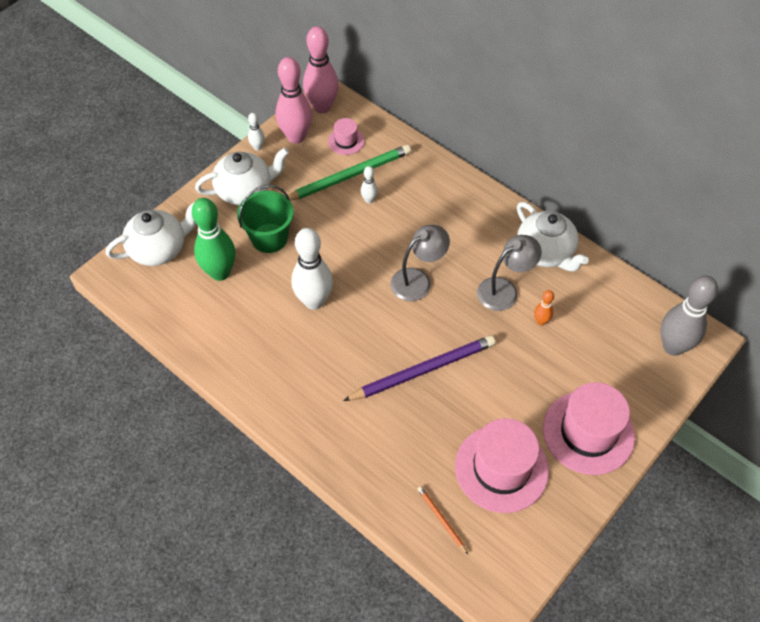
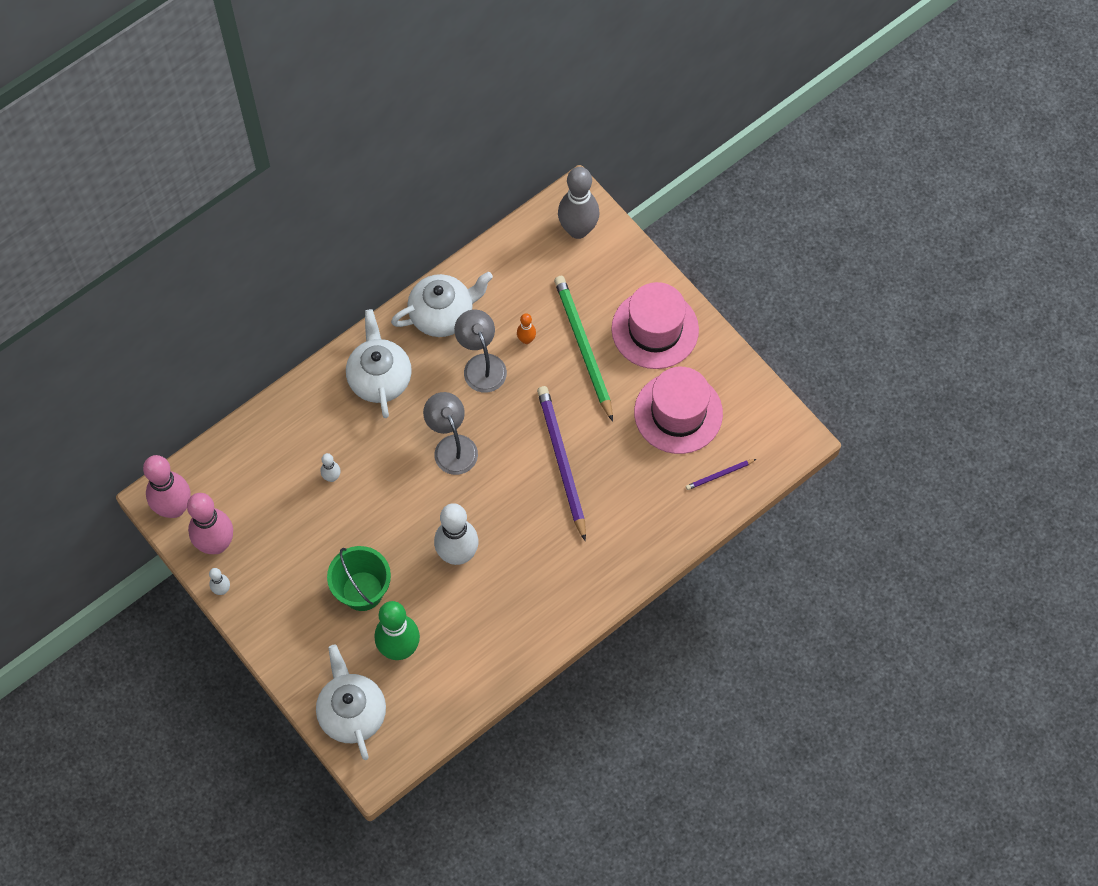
camera: 80 degrees left, 10 degrees up
white teapot [195,148,289,205] -> white teapot moved to [346,309,412,418]
green pencil [288,145,411,201] -> green pencil moved to [554,276,613,422]
pink hat [328,118,364,155] -> none
orange pencil [417,486,468,554] -> purple pencil [686,459,756,490]

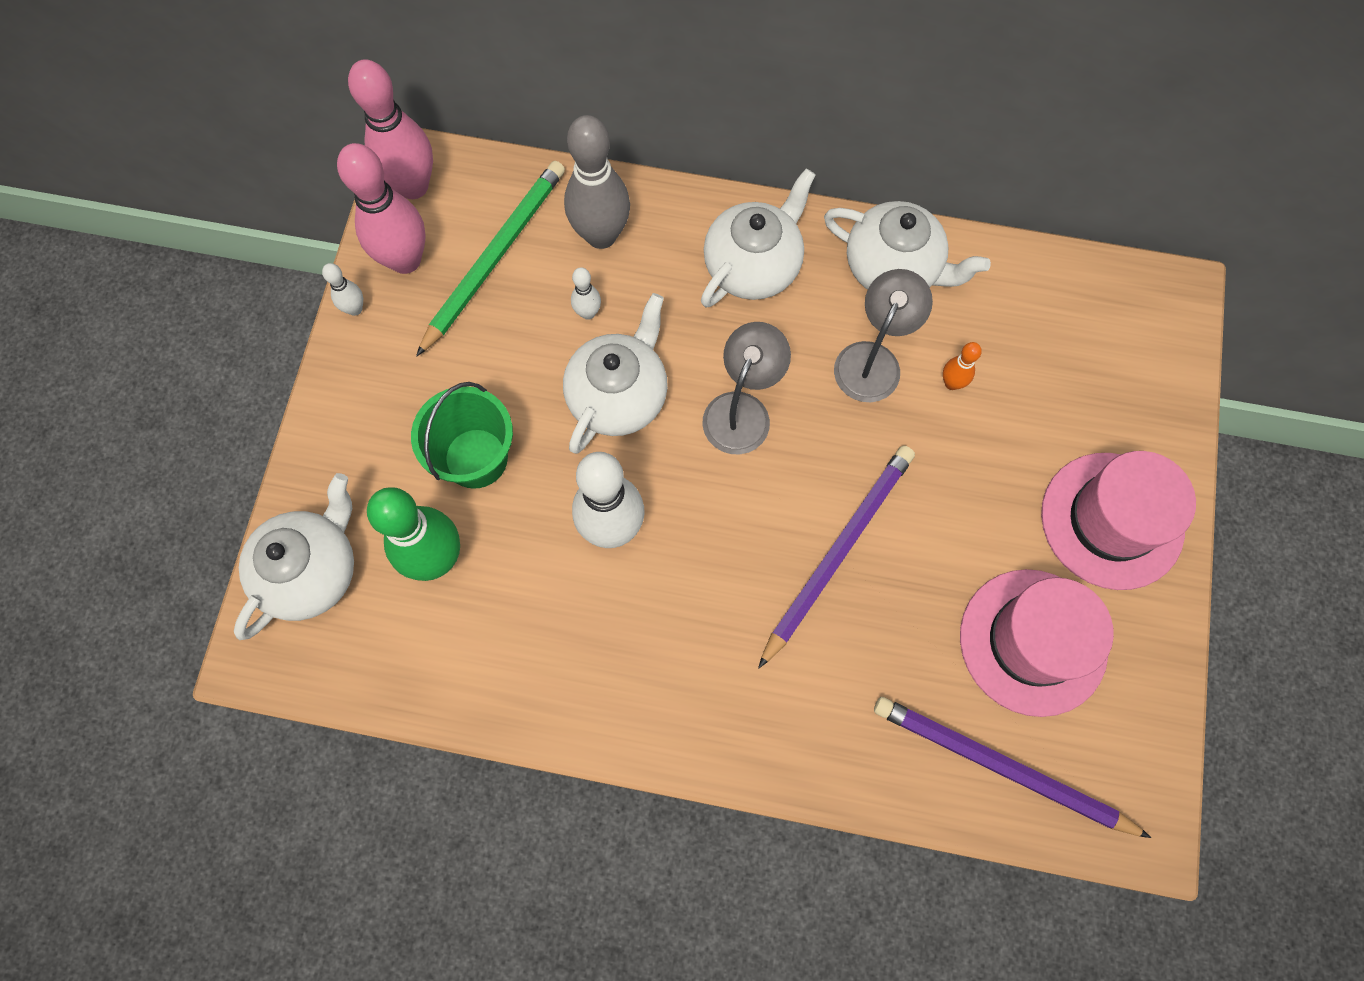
camera: 50 degrees right, 5 degrees up
green pencil [554,276,613,422] -> green pencil moved to [416,161,565,357]
grey bowling pin [558,167,600,239] -> grey bowling pin moved to [564,115,630,249]
purple pencil [686,459,756,490] -> purple pencil [874,697,1151,838], size x2.20
none -> white teapot [563,293,668,454]

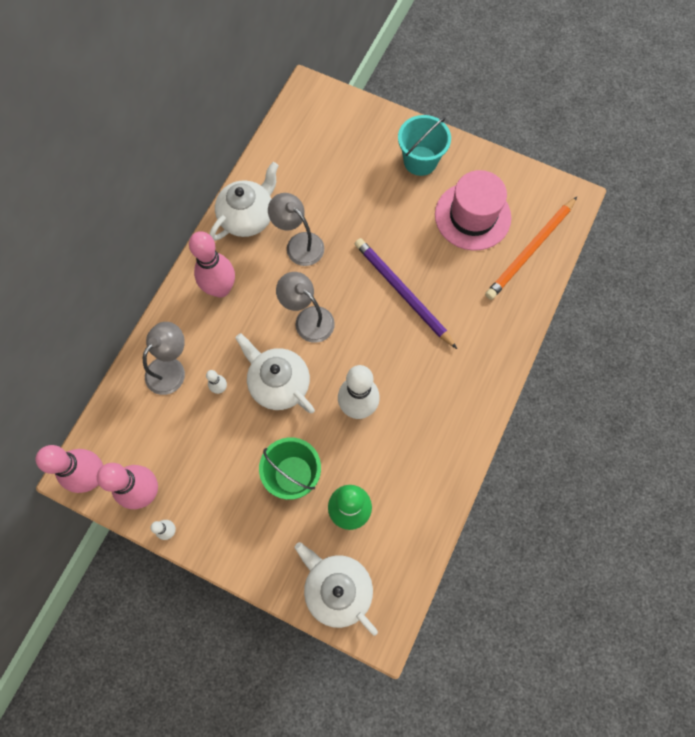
camera: 75 degrees left, 0 degrees up
green pencil [416,161,565,357] -> none
grey bowling pin [564,115,630,249] -> grey lamp [143,322,185,395]
white teapot [701,168,816,307] -> pink bowling pin [189,231,235,298]
purple pencil [874,697,1151,838] -> orange pencil [485,197,577,300]
orange bowling pin [943,342,982,390] -> none
pink hat [1041,451,1196,590] -> turquoise bucket [398,115,451,176]

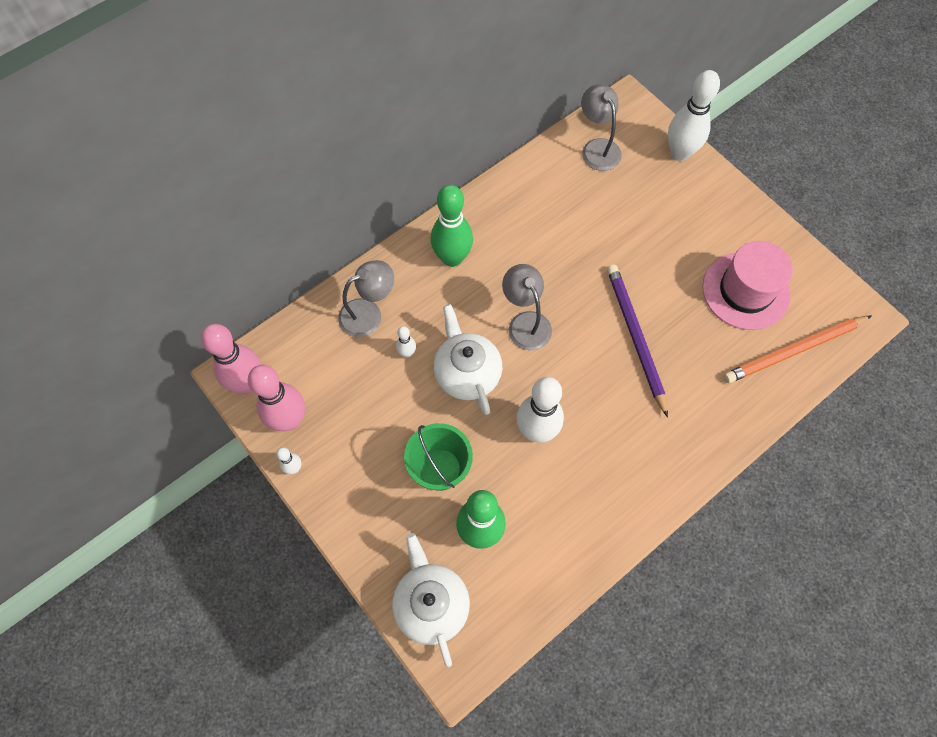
camera: 25 degrees right, 5 degrees down
pink bowling pin [189,231,235,298] -> green bowling pin [431,185,473,267]
white teapot [210,162,279,241] -> none
grey lamp [268,193,324,266] -> grey lamp moved to [581,85,622,171]
turquoise bucket [398,115,451,176] -> none
none -> white bowling pin [668,70,720,161]

